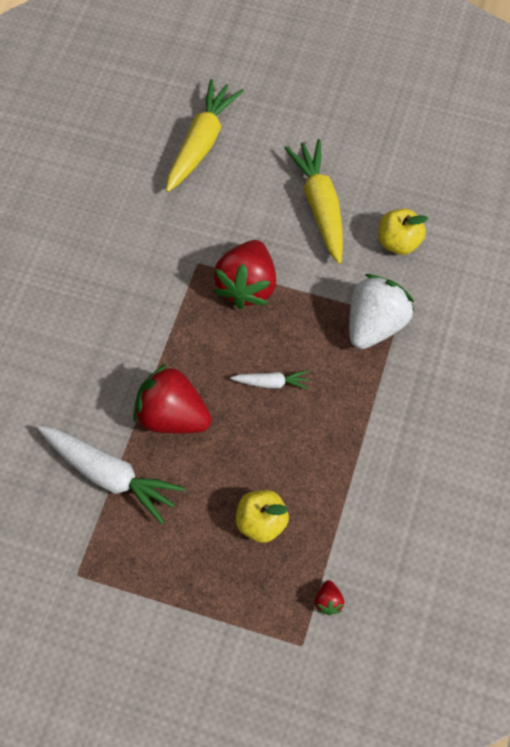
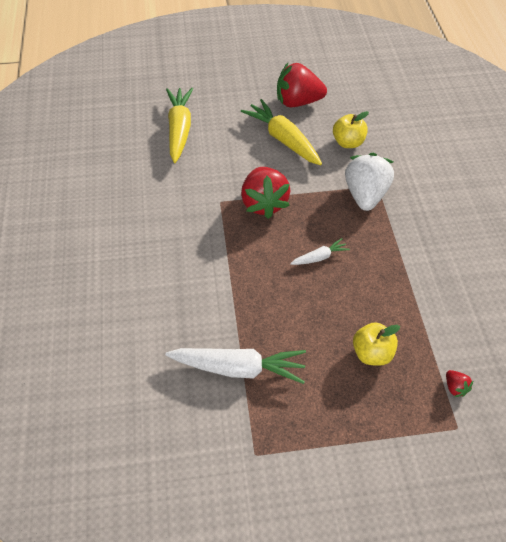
camera: 25 degrees left, 10 degrees down
red strawberry [133,364,212,433] -> red strawberry moved to [277,63,327,107]

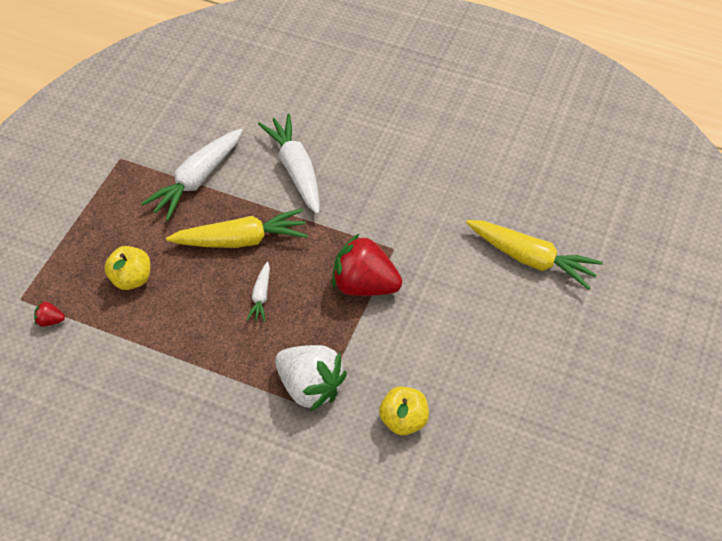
camera: 120 degrees right, 0 degrees up
yellow carrot [241,99,322,165] -> yellow carrot moved to [166,208,308,248]
red strawberry [277,63,327,107] -> none
none -> white carrot [258,113,320,214]

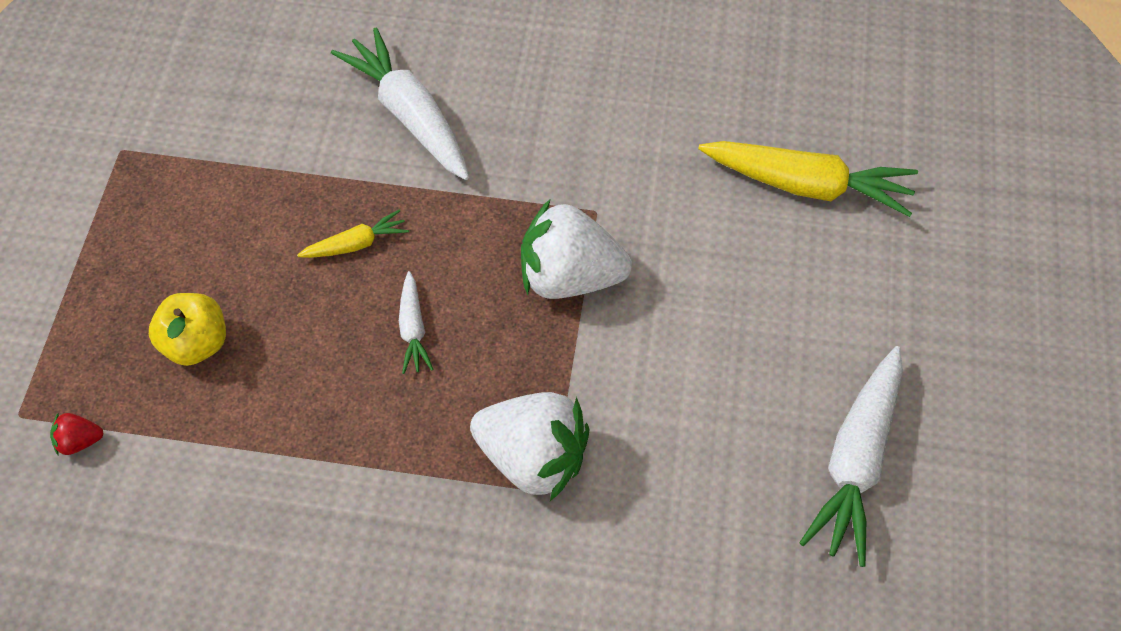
camera: 15 degrees left, 5 degrees up
white carrot [141,129,243,221] -> white carrot moved to [799,346,903,567]
yellow carrot [166,208,308,248] -> yellow carrot [297,209,409,258], size x0.50
red strawberry [332,234,402,296] -> white strawberry [521,200,632,299]
yellow apple [379,386,429,435] -> none

